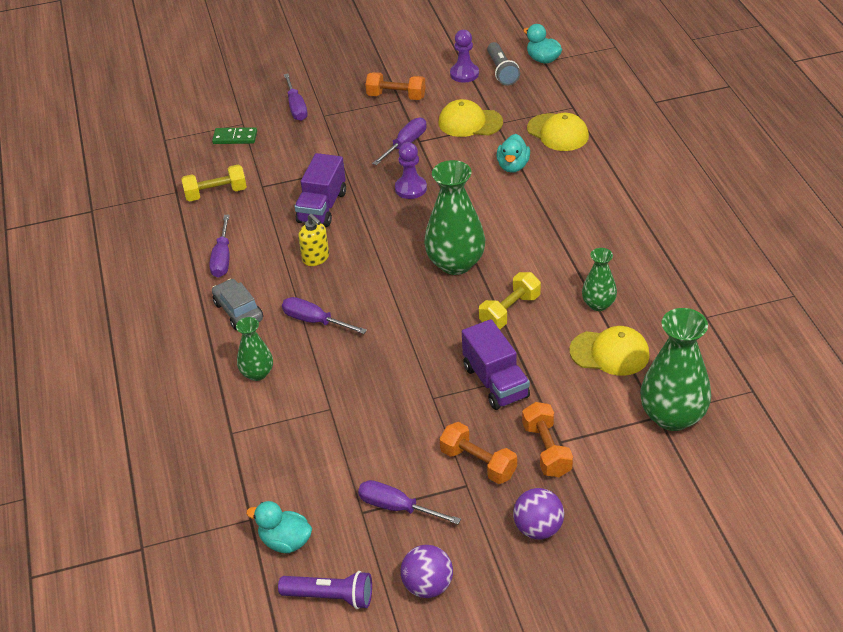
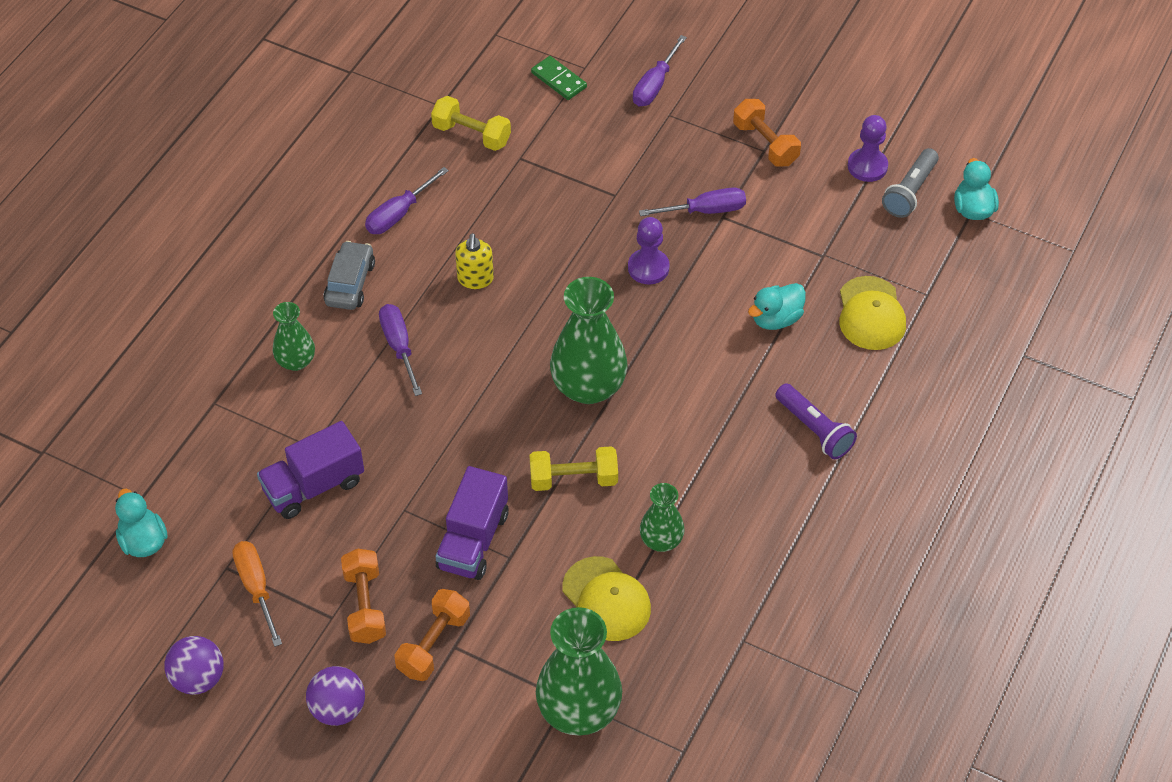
camera: 40 degrees right, 10 degrees up
purple flashlight [278,571,372,609] -> purple flashlight moved to [775,383,857,459]
purple truck [295,153,346,227] -> purple truck moved to [257,421,364,519]
purple screwdriver [358,480,461,524] -> orange screwdriver [232,541,282,647]
yellow cap [439,99,503,137] -> none

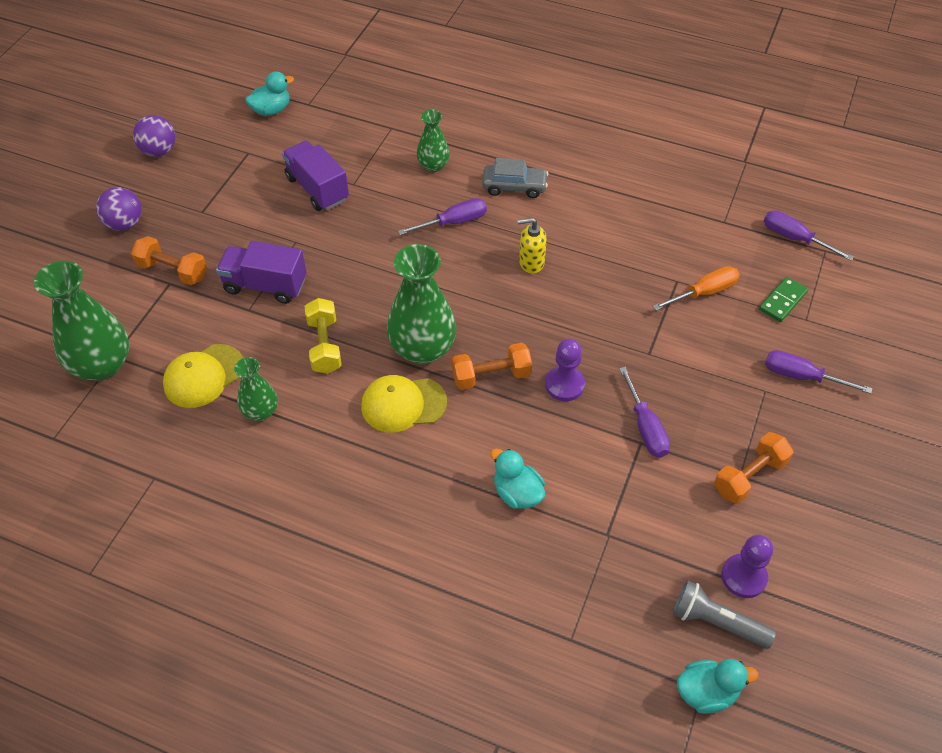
camera: 85 degrees right, 0 degrees up
orange screwdriver [232,541,282,647] -> orange screwdriver moved to [653,266,740,311]
orange dumbbell [341,549,386,644] -> orange dumbbell moved to [452,343,532,390]
purple screwdriver [365,167,449,234] -> purple screwdriver moved to [764,211,854,261]
yellow dumbbell [431,96,511,151] -> none
purple flashlight [775,383,857,459] -> none
yellow cap [839,276,906,350] -> yellow cap moved to [361,375,447,432]

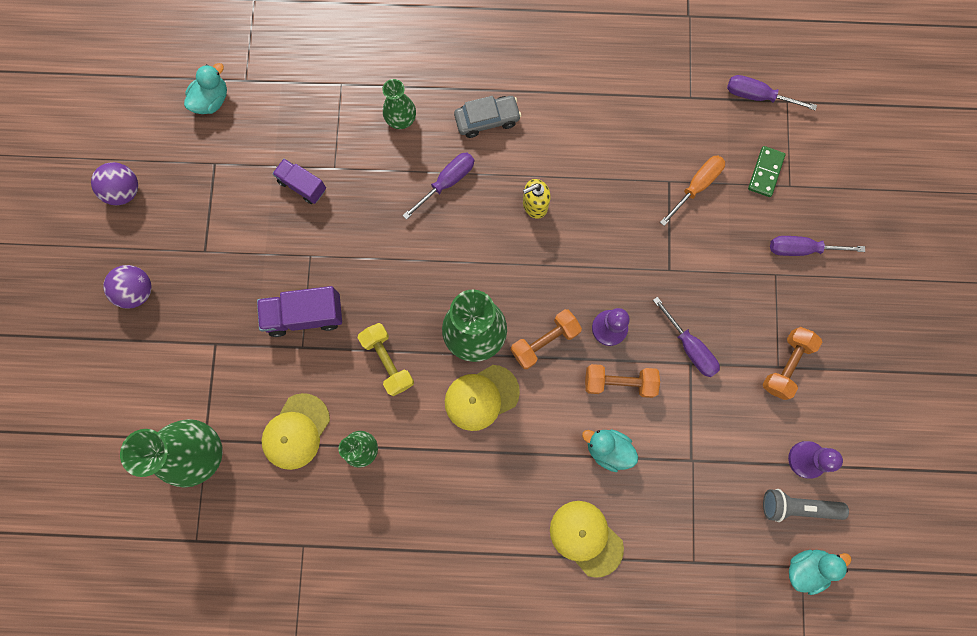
camera: 20 degrees left, 25 degrees up
orange dumbbell [131,236,207,285] -> orange dumbbell moved to [585,364,660,398]
purple truck [282,141,349,211] -> purple truck [272,159,326,204], size x0.65
none -> yellow cap [550,501,624,578]

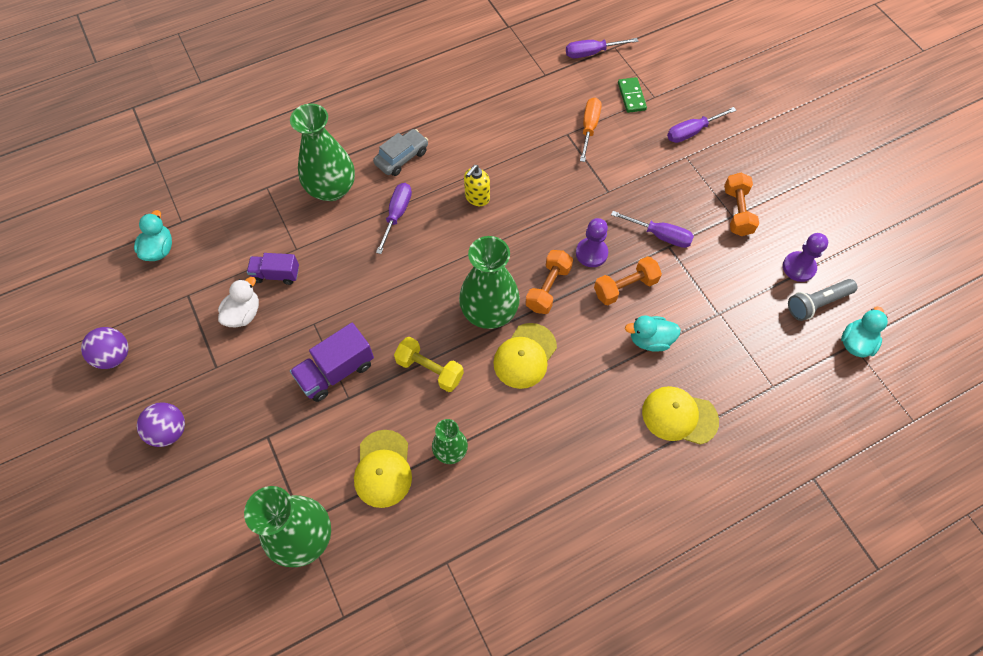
camera: 30 degrees left, 15 degrees down
green vase [382,79,416,129] -> green vase [290,104,355,201], size x1.81
none -> white duck [218,277,259,328]

